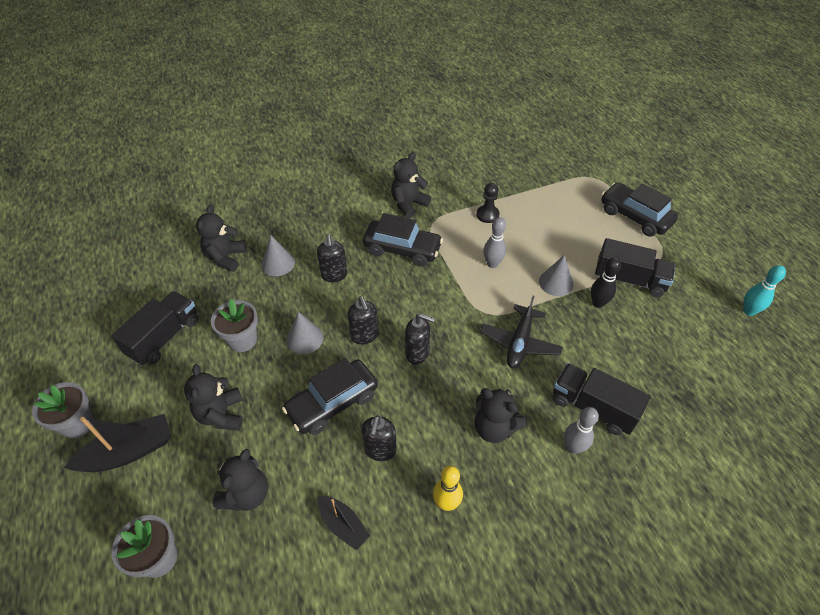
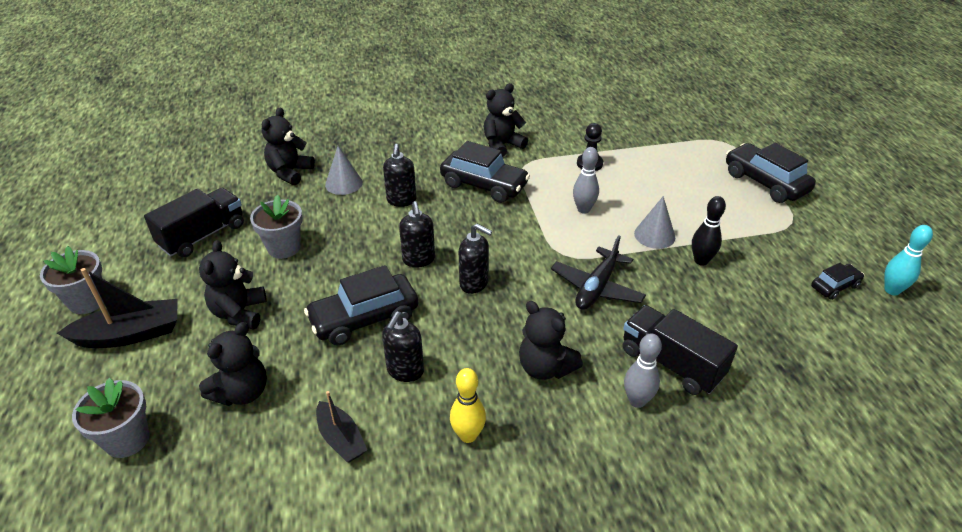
camera: 10 degrees right, 10 degrees down
grey cone [286,312,323,354] -> none
black truck [595,238,675,298] -> none
none -> black car [811,263,864,300]

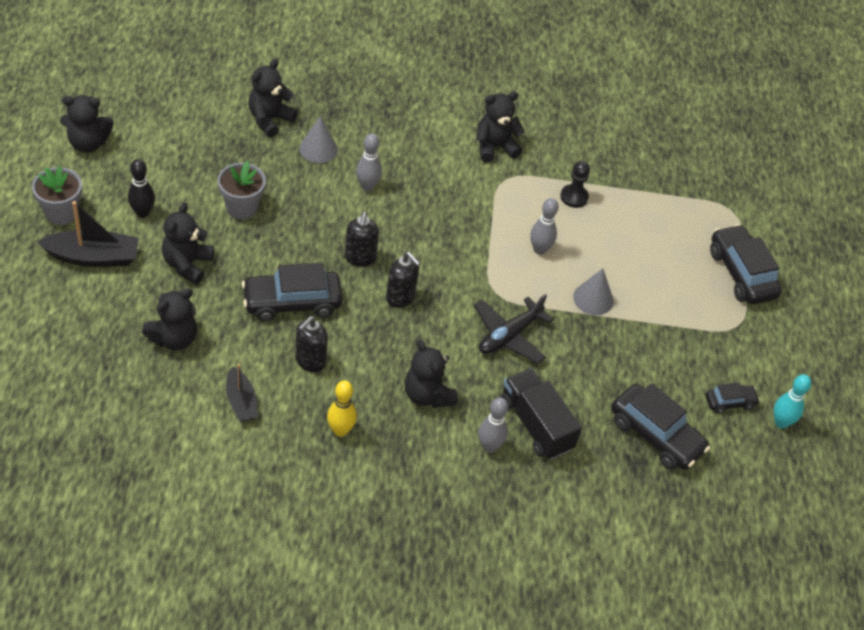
camera: 10 degrees right, 10 degrees up
grey flower pot [72,378,150,458] -> none
black truck [144,188,244,257] -> none
black soap dispenser [383,144,416,207] -> grey bowling pin [356,133,382,191]
black car [440,141,530,203] -> black car moved to [611,383,710,470]
black bowling pin [692,196,726,266] -> black bowling pin moved to [128,159,155,218]
none -> black teddy bear [60,95,114,153]

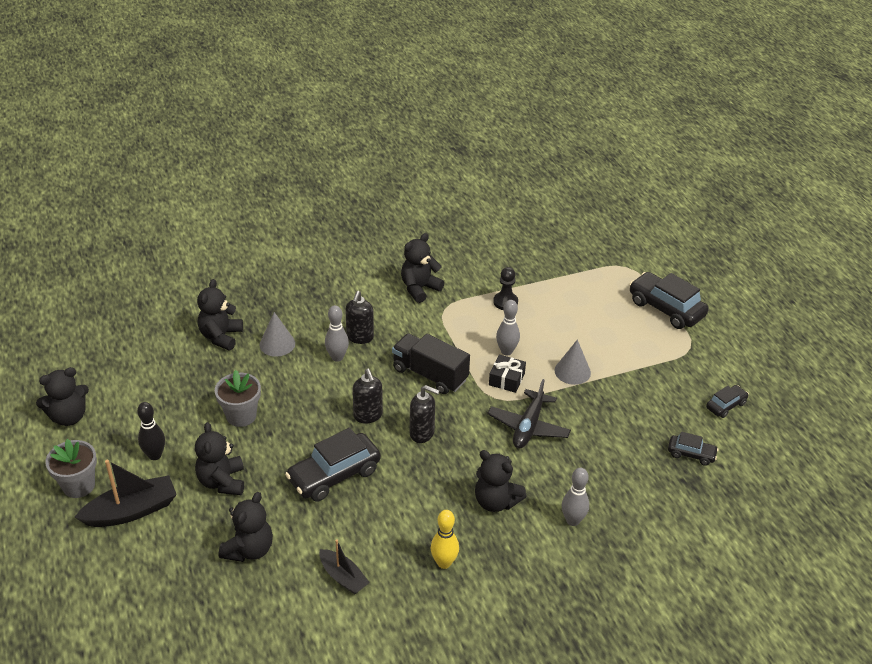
camera: 20 degrees left, 10 degrees down
black soap dispenser [295,316,328,372] -> black soap dispenser moved to [345,291,374,344]
black truck [501,368,582,460] -> black truck moved to [392,333,470,394]
black car [611,383,710,470] -> black car [668,432,718,466], size x0.53
turquoise bowling pin [774,374,811,429] -> none
none -> black gift [489,355,526,393]

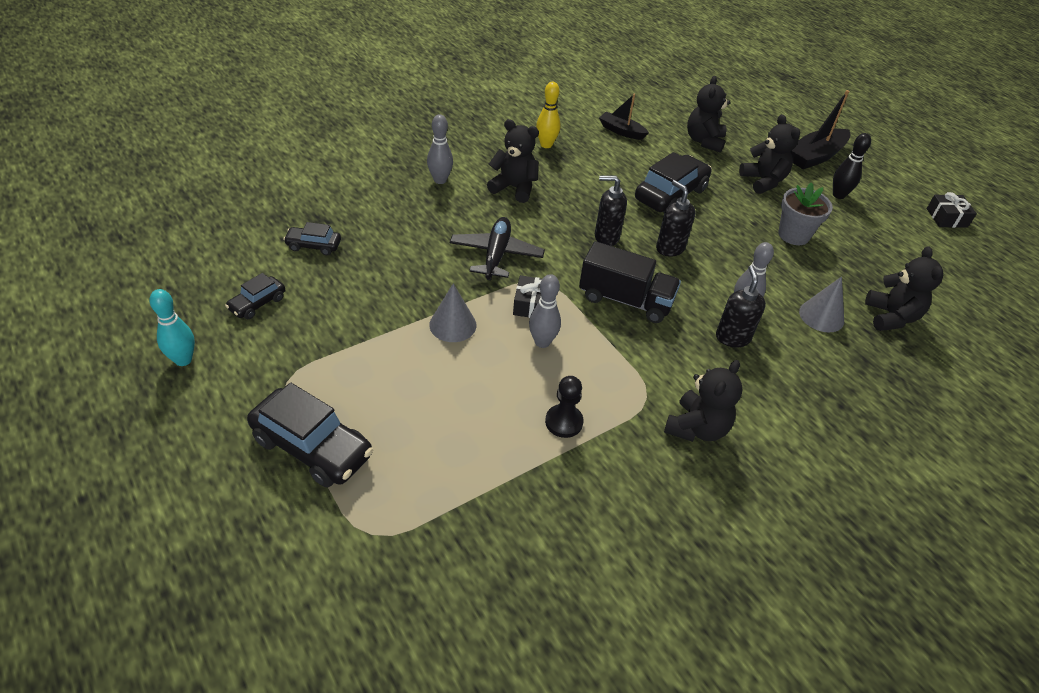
camera: 165 degrees right, 5 degrees up
black teddy bear [36,367,89,426] -> black gift [927,192,977,228]
grey flower pot [45,439,97,498] -> none
none -> turquoise bowling pin [149,289,195,366]

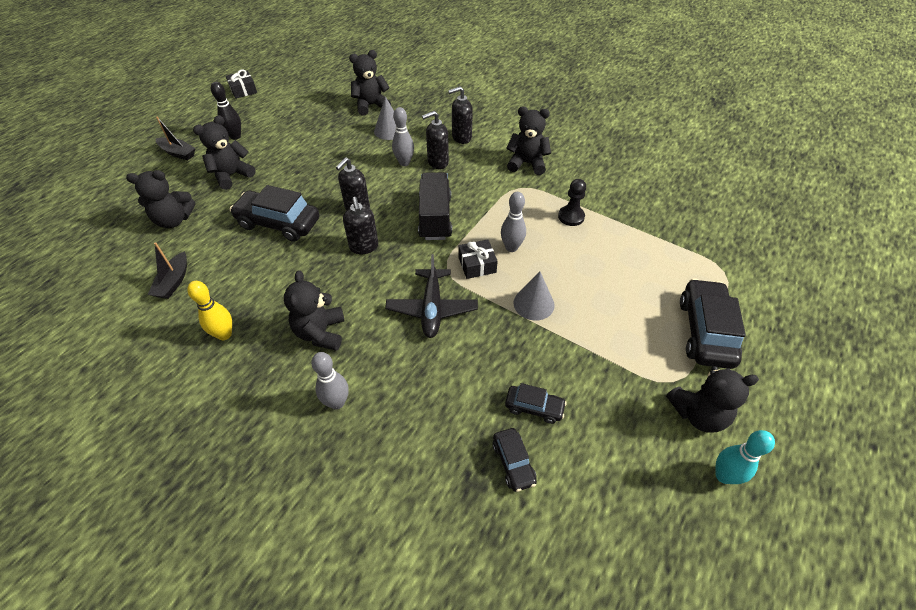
camera: 110 degrees left, 5 degrees up
black car [225,273,285,319] -> black car moved to [505,383,567,424]
black plane [450,217,545,281] -> black plane turned 75 degrees counterclockwise [385,254,478,338]
grey flower pot [778,182,833,245] -> none
black boat [790,90,851,169] -> black boat [156,116,196,160], size x0.63
none -> black soap dispenser [448,86,473,144]
none -> black teddy bear [666,366,759,433]

